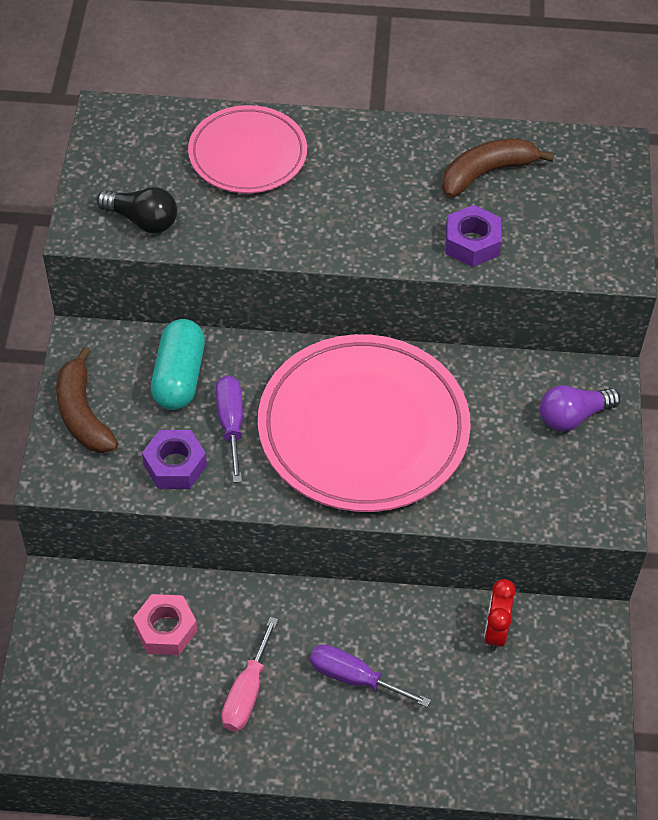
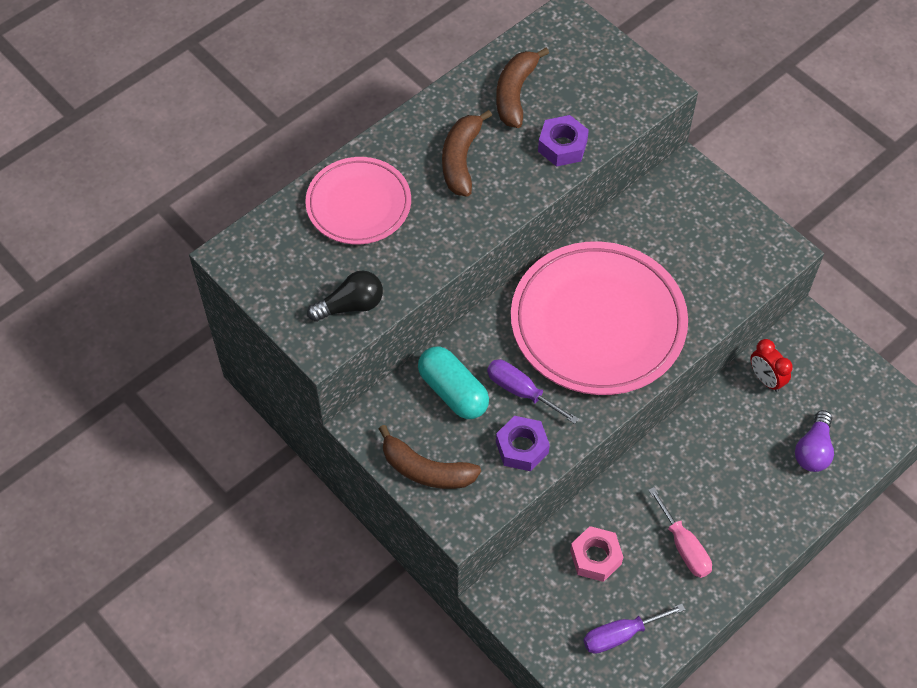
camera: 45 degrees left, 5 degrees up
purple screwdriver [310,644,431,707] -> purple screwdriver moved to [583,604,685,654]
purple light bulb [540,385,621,431] -> purple light bulb moved to [795,410,834,472]
none -> brown banana [442,110,492,197]

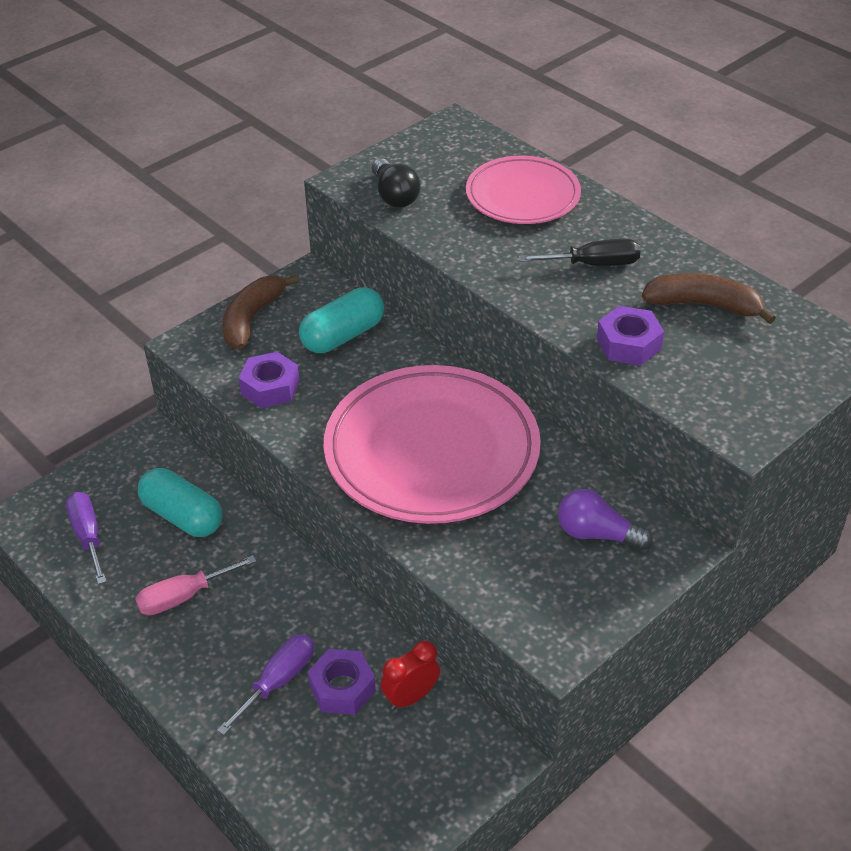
camera: 90 degrees right, 15 degrees down
brown banana [442,110,492,197] -> black screwdriver [519,239,641,266]
purple screwdriver [487,360,579,424] -> purple screwdriver moved to [217,634,314,735]
pink nut [570,526,623,582] -> turquoise capsule [138,468,222,537]
purple light bulb [795,410,834,472] -> purple light bulb moved to [558,489,653,550]
none -> purple nut [308,649,376,715]

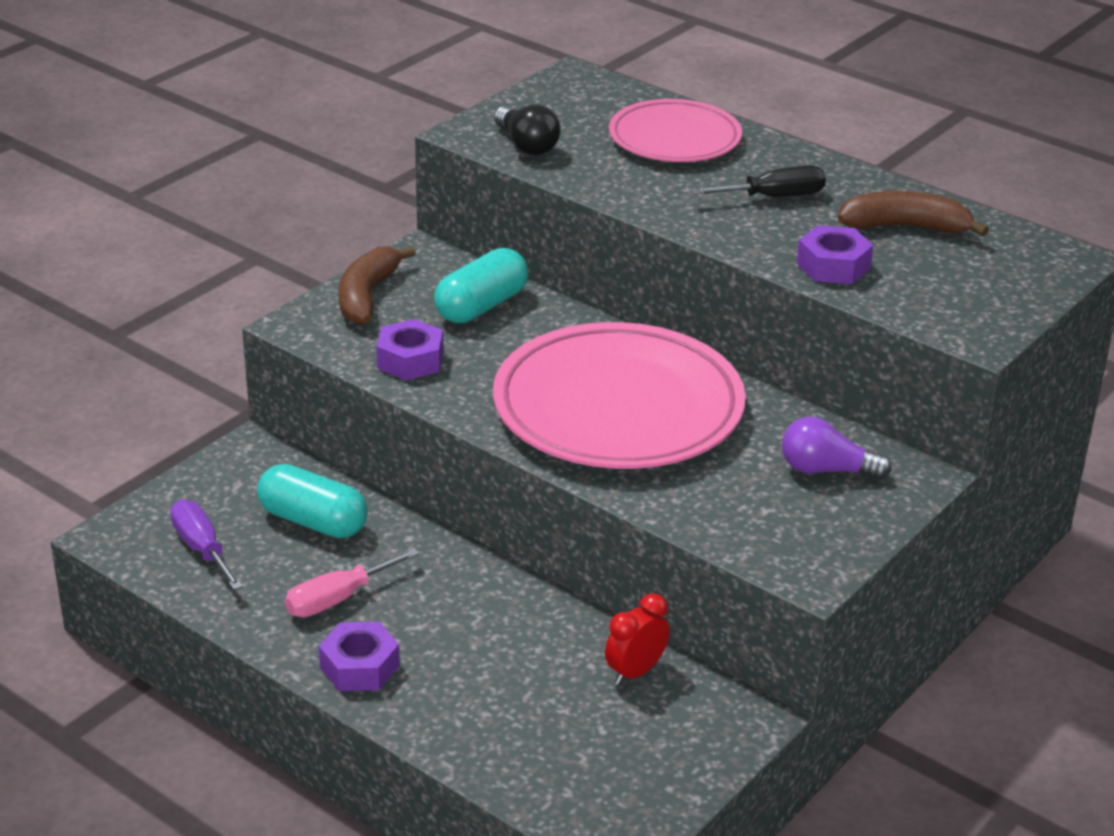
camera: 10 degrees left, 10 degrees down
purple screwdriver [217,634,314,735] -> none
purple nut [308,649,376,715] -> purple nut moved to [319,622,400,691]

